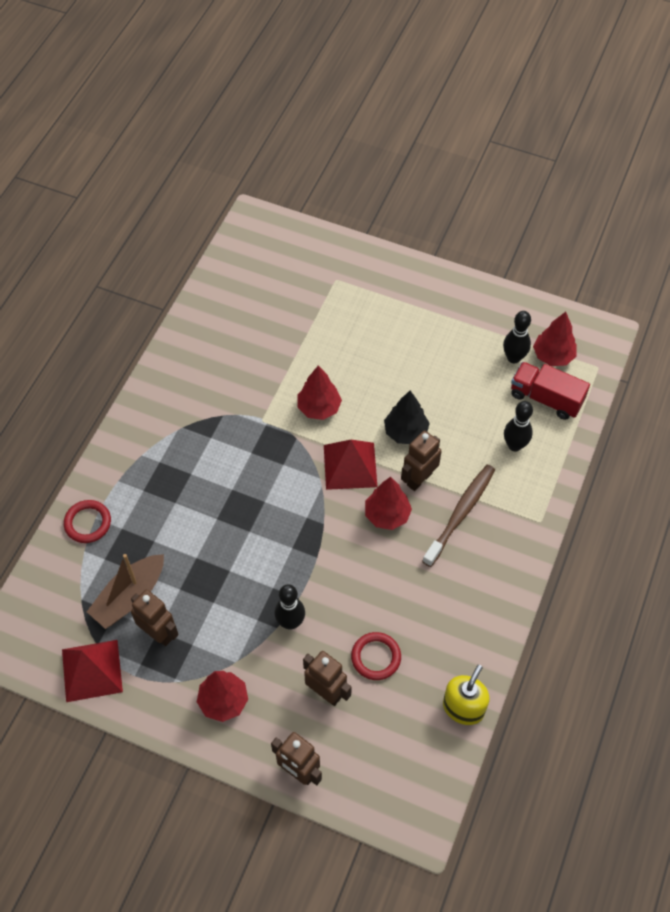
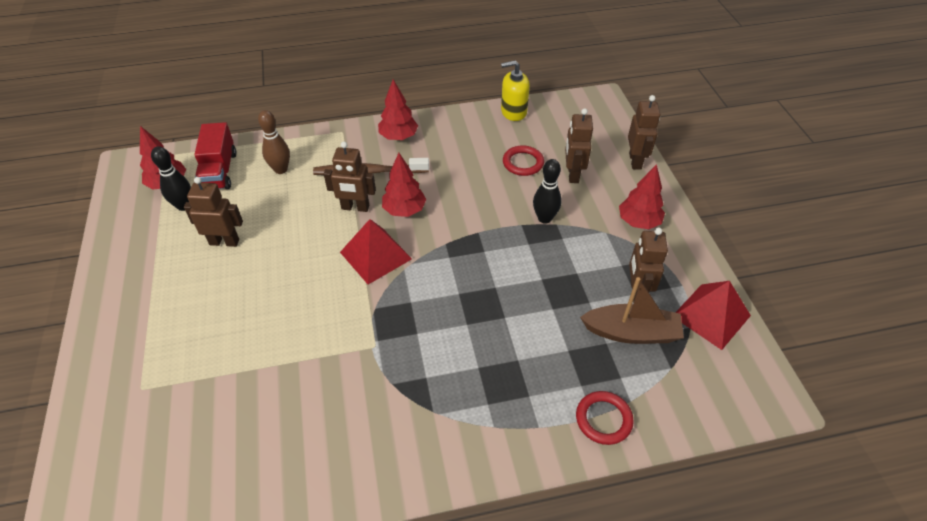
camera: 125 degrees left, 10 degrees down
red tree [297,365,342,420] -> red tree moved to [378,79,418,140]
black tree [384,391,430,444] -> none
black bowling pin [504,401,533,452] -> brown bowling pin [258,110,290,174]
none -> brown robot [184,177,243,247]

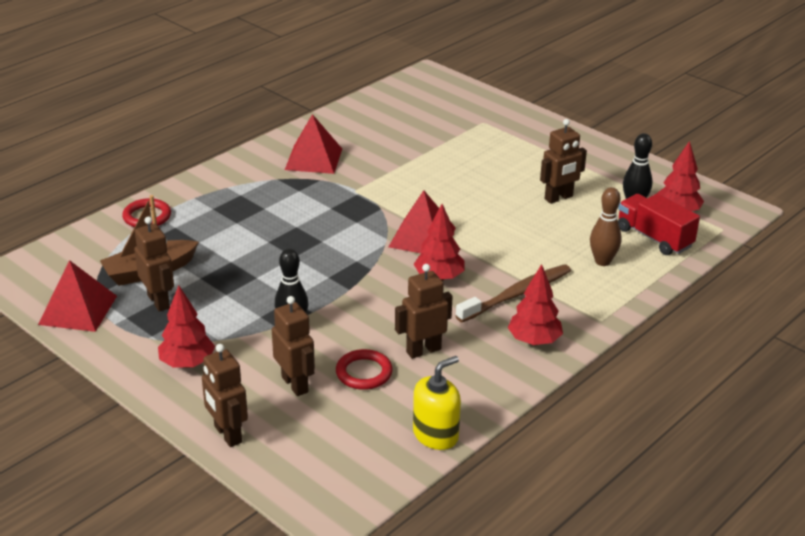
camera: 145 degrees right, 15 degrees down
brown robot [324,141,376,212] -> brown robot moved to [395,264,453,359]
none -> red pyramid [285,114,342,174]

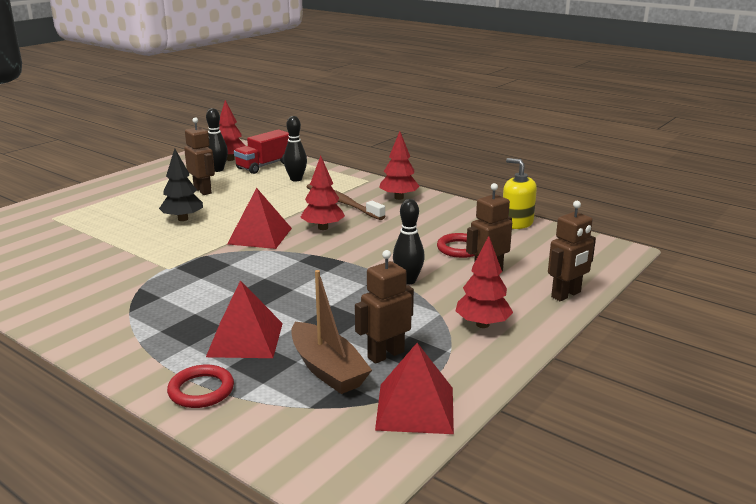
camera: 95 degrees left, 10 degrees down
red pyramid [285,114,342,174] -> red pyramid moved to [206,280,283,358]
brown robot [395,264,453,359] -> none
brown bowling pin [590,187,622,266] -> black bowling pin [283,116,307,181]
none -> black tree [159,148,203,221]

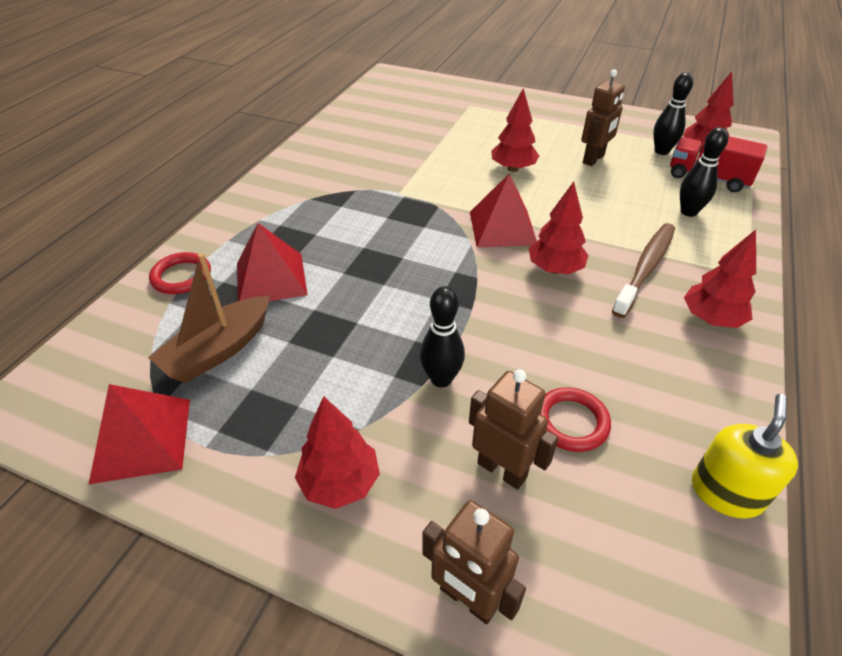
camera: 75 degrees right, 20 degrees up
black tree [159,148,203,221] -> red tree [491,88,539,172]
brown robot [355,250,414,364] -> none

